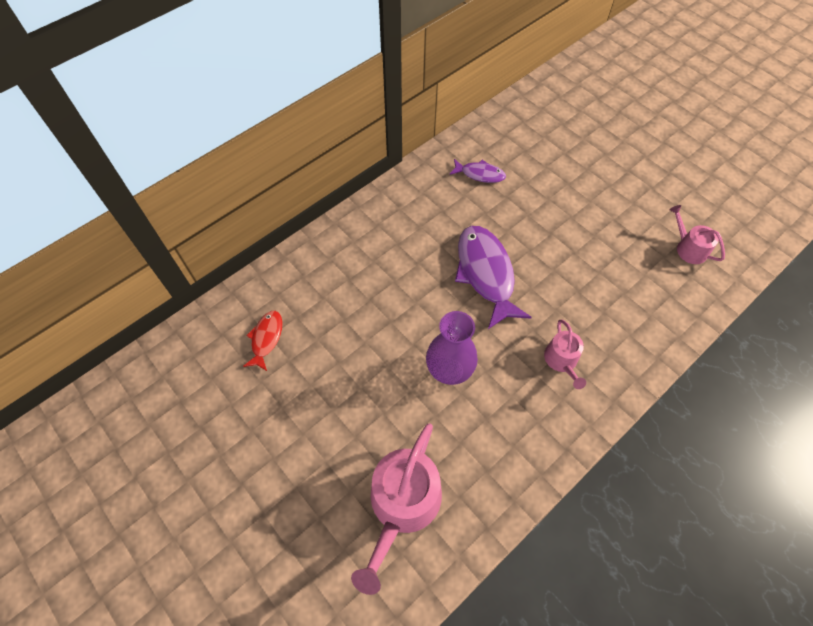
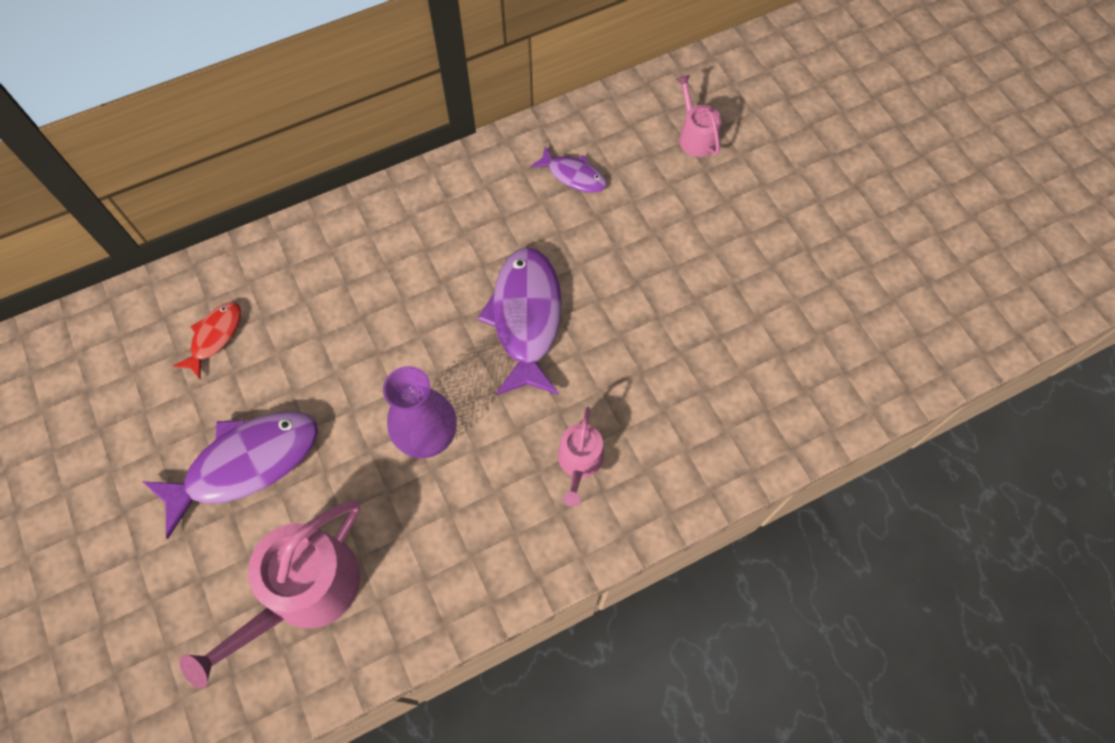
camera: 15 degrees right, 5 degrees up
pink watering can [670,205,725,264] -> pink watering can moved to [676,75,722,157]
none -> purple fish [143,411,318,539]

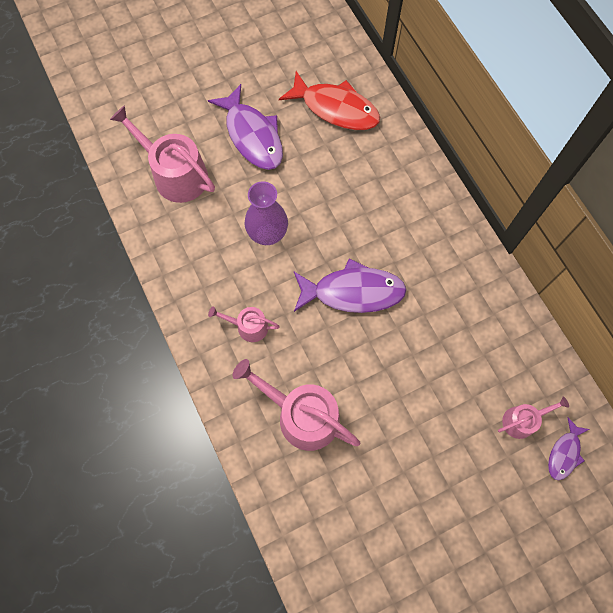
camera: 90 degrees right, 5 degrees up
red fish [173,302,241,379] -> red fish [279,71,380,130], size x1.90
purple fish [530,146,607,193] -> purple fish moved to [548,417,589,480]
none -> pink watering can [233,359,360,451]

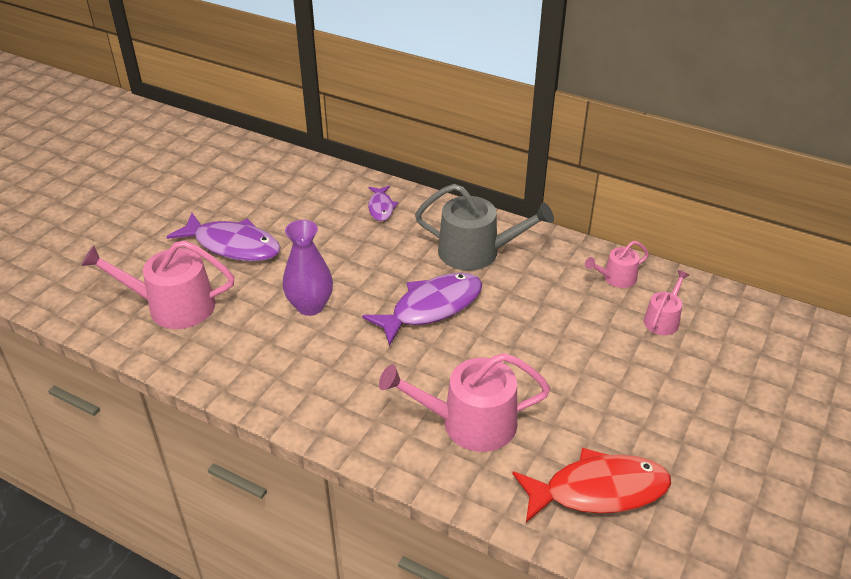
camera: 35 degrees left, 30 degrees down
pink watering can [208,306,280,342] -> pink watering can moved to [585,241,649,288]
red fish [279,71,380,130] -> red fish moved to [512,448,671,523]
purple fish [548,417,589,480] -> purple fish moved to [368,186,398,221]
none -> grey watering can [415,184,554,271]

